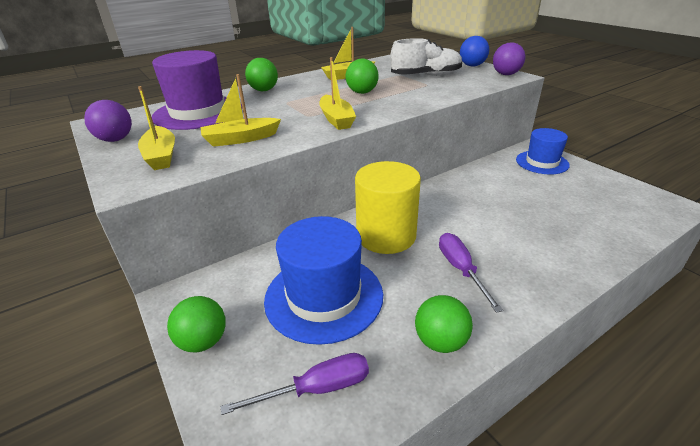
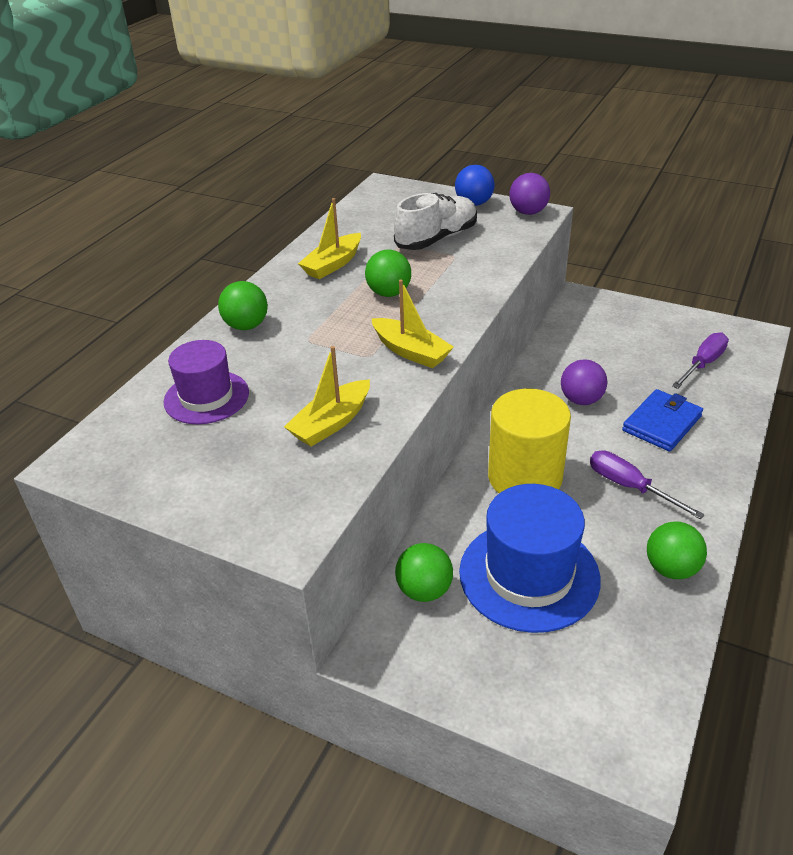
camera: 30 degrees left, 5 degrees up
purple ball [84,100,132,142] -> purple ball moved to [561,360,607,405]
yellow boat [138,86,175,170] -> none
purple hat [152,50,242,130] -> purple hat [164,340,249,424], size x0.64
green ball [167,296,226,352] -> green ball moved to [395,543,453,602]
purple screwdriver [221,353,369,415] -> purple screwdriver moved to [672,332,729,389]
blue hat [516,128,570,174] -> none
none -> blue wallet [622,389,703,452]

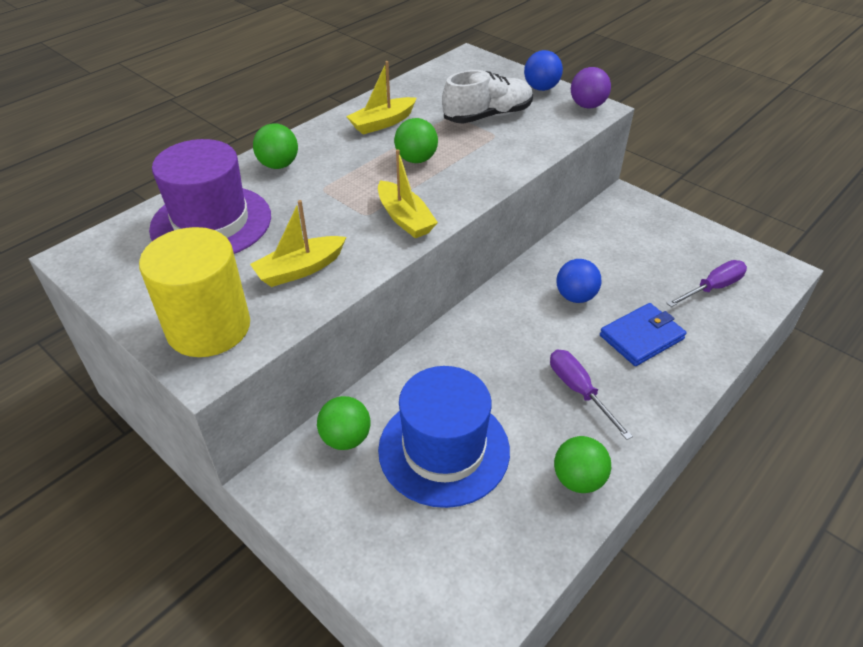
camera: 15 degrees right, 5 degrees up
purple hat [164,340,249,424] -> purple hat [149,139,271,254], size x1.57
yellow cylinder [488,389,571,493] -> yellow cylinder moved to [139,227,250,357]
purple ball [561,360,607,405] -> blue ball [557,259,602,303]

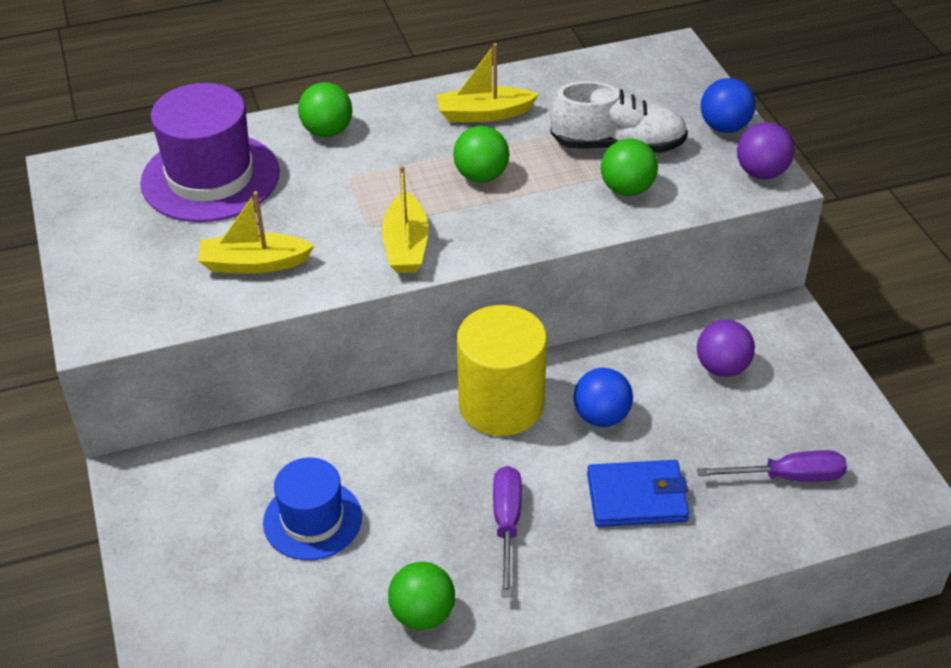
camera: 30 degrees right, 0 degrees up
yellow cylinder [139,227,250,357] -> yellow cylinder moved to [457,305,547,436]
green ball [317,396,371,450] -> green ball moved to [601,139,658,196]
blue hat [378,366,510,508] -> blue hat [263,458,362,560], size x0.64
none -> purple ball [697,320,755,377]

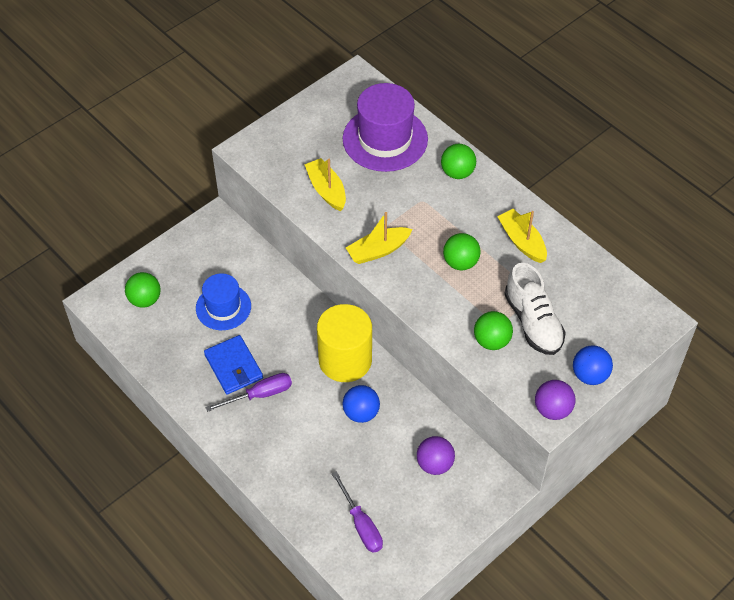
camera: 65 degrees right, 10 degrees up
green ball [388,562,455,630] -> green ball moved to [125,272,161,308]
blue wallet [587,460,689,527] -> blue wallet moved to [204,335,263,394]

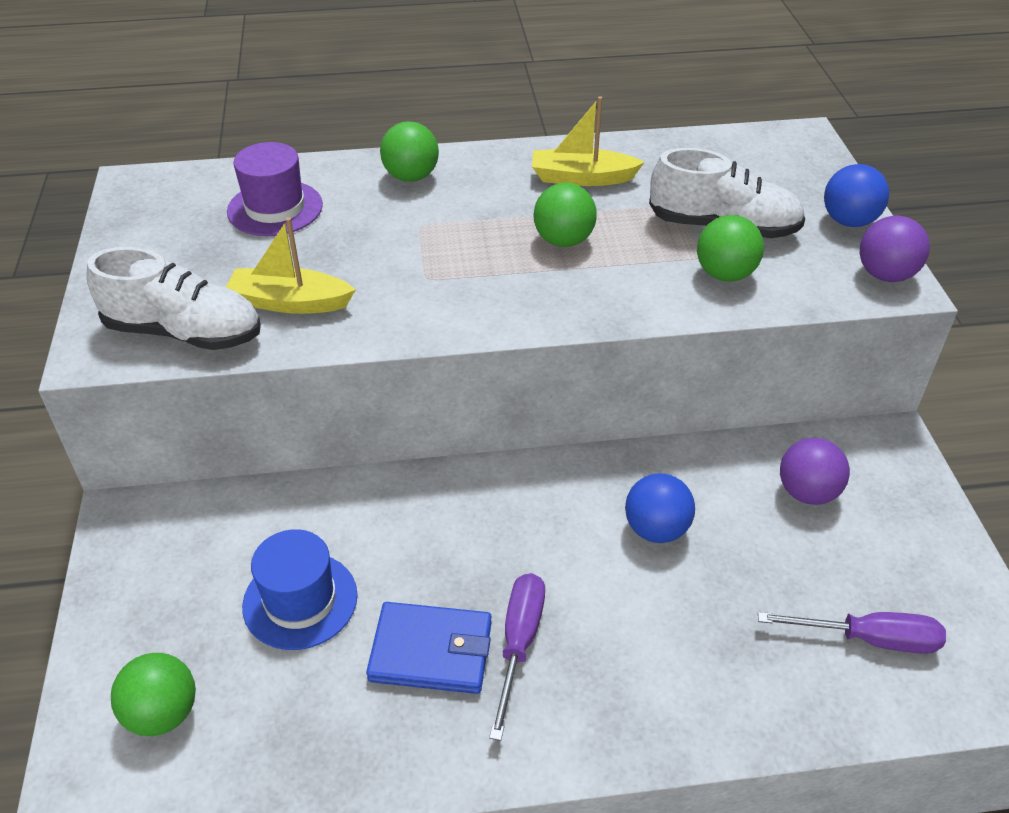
camera: 55 degrees left, 10 degrees down
yellow cylinder [317,304,372,382] -> none
purple hat [343,83,428,172] -> purple hat [227,142,323,236], size x0.64
yellow boat [346,212,413,264] -> none
none -> white shoe [87,247,261,350]

